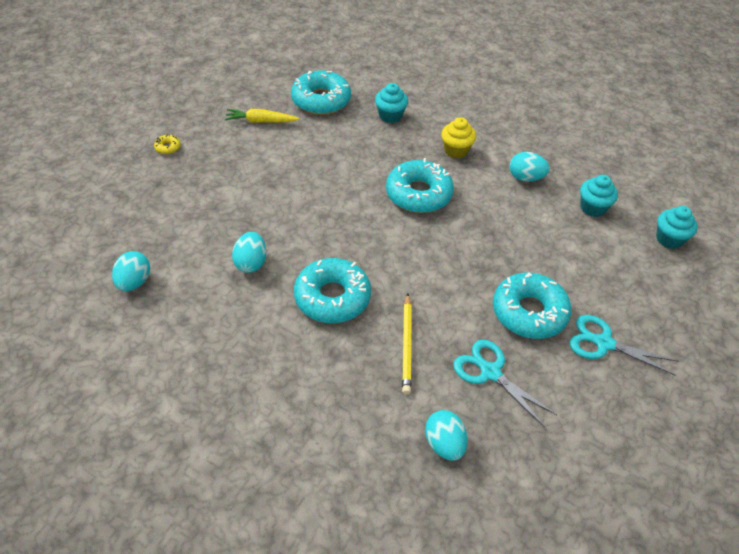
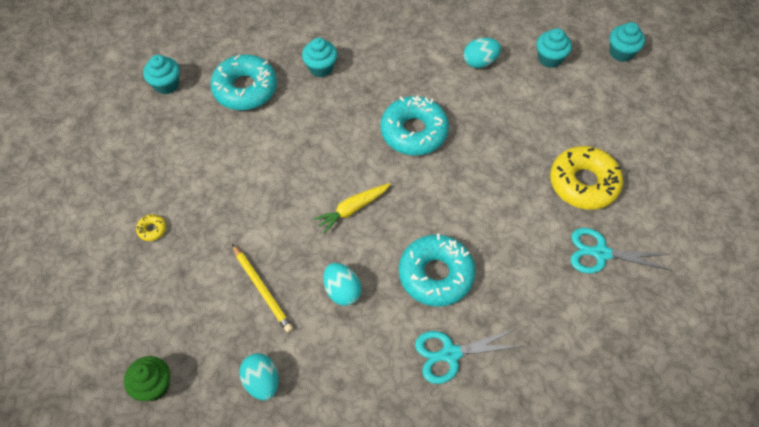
camera: 35 degrees left, 10 degrees up
yellow carrot [225,109,299,123] -> yellow carrot moved to [313,183,391,234]
yellow pencil [402,294,412,395] -> yellow pencil moved to [232,244,293,333]
turquoise egg [425,410,468,461] -> none
yellow cupcake [441,117,476,158] -> none
turquoise donut [493,272,571,339] -> yellow donut [550,146,623,210]
turquoise scissors [569,315,679,376] -> turquoise scissors moved to [415,329,523,384]
none -> green cupcake [124,356,170,401]
none -> turquoise cupcake [143,55,180,94]

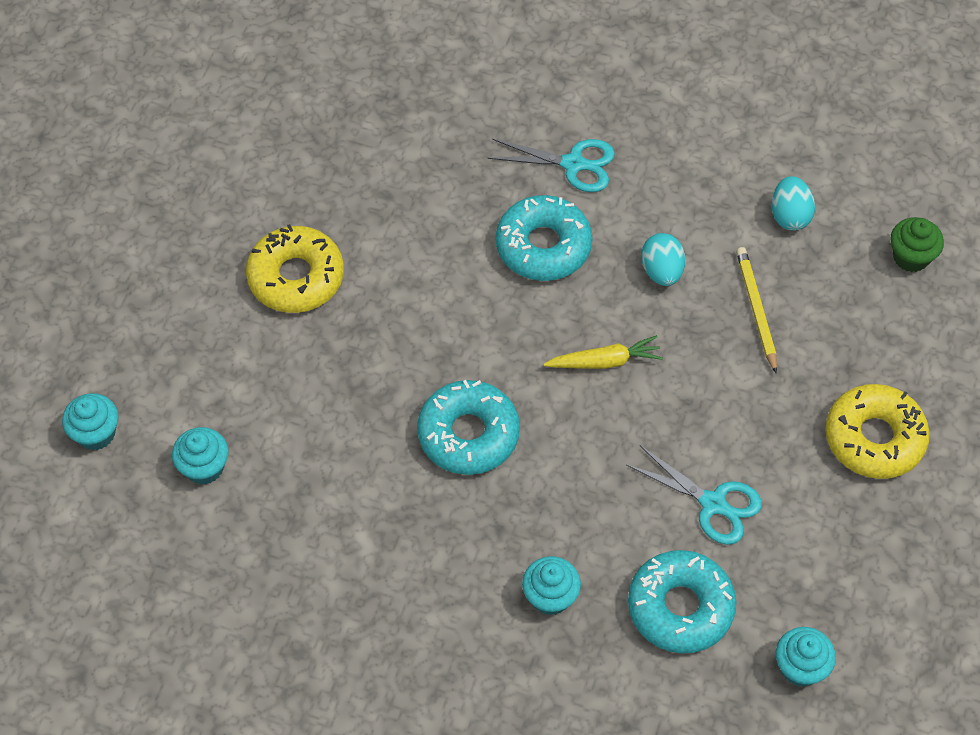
camera: 155 degrees left, 0 degrees up
yellow donut [136,214,166,241] -> yellow donut [825,384,930,479], size x2.49
turquoise egg [464,38,501,68] -> none
turquoise scissors [571,228,671,273] -> turquoise scissors moved to [626,445,762,545]

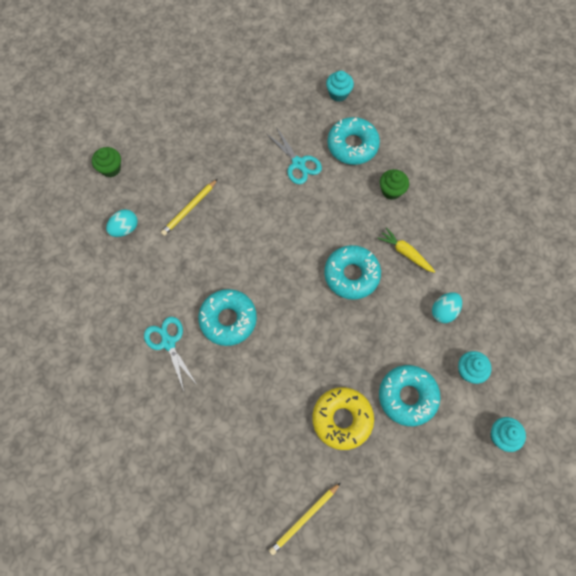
camera: 130 degrees left, 10 degrees up
turquoise cupcake [522,556,581,615] -> green cupcake [380,169,409,200]
yellow carrot [543,335,663,369] -> yellow carrot moved to [377,227,435,273]
turquoise scissors [626,445,762,545] -> turquoise scissors turned 150 degrees clockwise [267,127,322,184]
turquoise egg [641,233,685,286] -> turquoise egg moved to [432,292,462,323]
yellow donut [825,384,930,479] -> none
none -> yellow pencil [269,483,340,555]
none -> turquoise donut [379,365,440,426]

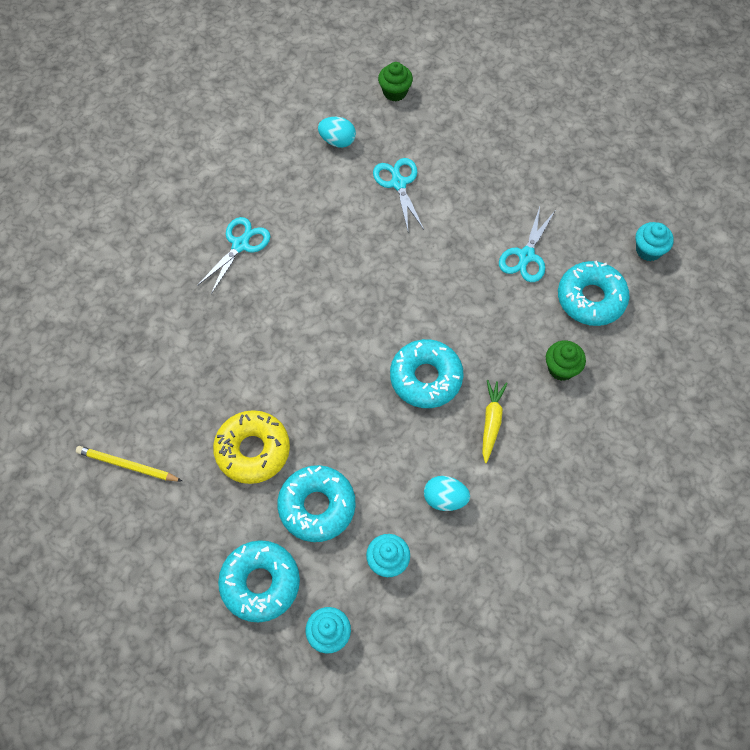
camera: 60 degrees right, 5 degrees down
yellow pencil [161,179,218,236] -> turquoise scissors [373,158,424,230]
turquoise donut [198,289,257,346] -> turquoise donut moved to [218,540,300,622]

